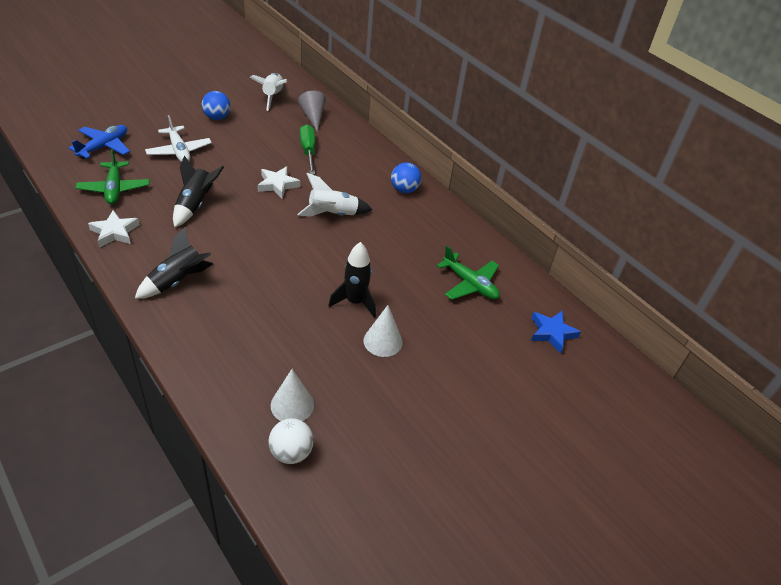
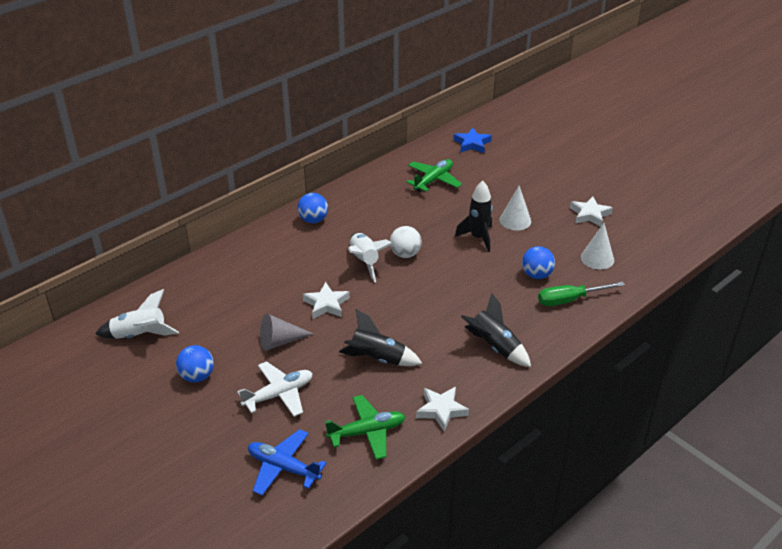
camera: 90 degrees left, 5 degrees down
white ball [269,418,314,464] -> white ball moved to [390,226,422,258]
grey cone [298,91,326,132] -> grey cone moved to [260,314,313,351]
green screwdriver [300,124,315,175] -> green screwdriver moved to [538,281,625,306]
none -> blue ball [522,246,555,279]
none -> white star [570,197,613,227]

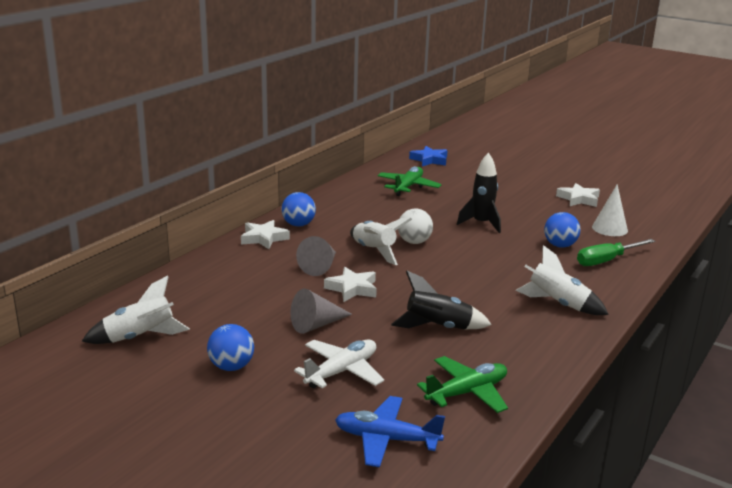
camera: 15 degrees left, 15 degrees down
white star [416,387,469,431] -> white star moved to [241,220,290,249]
black rocket [461,293,531,367] -> white rocket [516,245,609,315]
white cone [499,186,531,230] -> none
none -> grey cone [296,236,336,276]

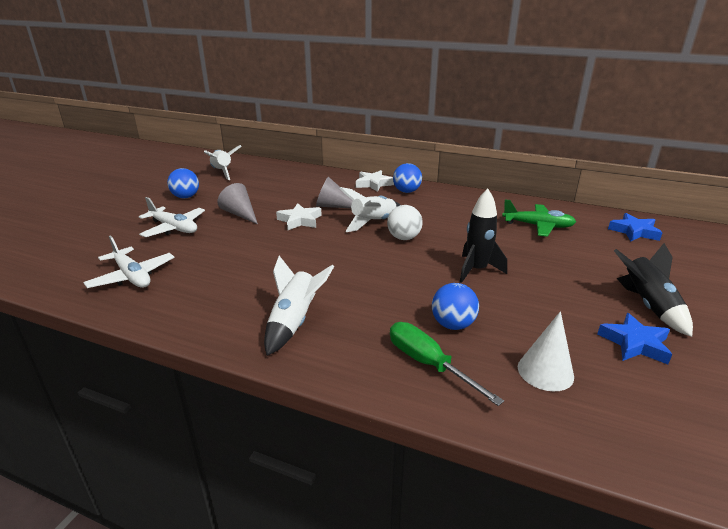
camera: 80 degrees right, 5 degrees up
blue plane [335,396,445,467] -> none
black rocket [391,271,492,329] -> black rocket moved to [614,243,693,337]
green plane [417,356,508,413] -> white plane [83,235,175,288]
white star [556,183,600,207] -> blue star [598,313,672,364]

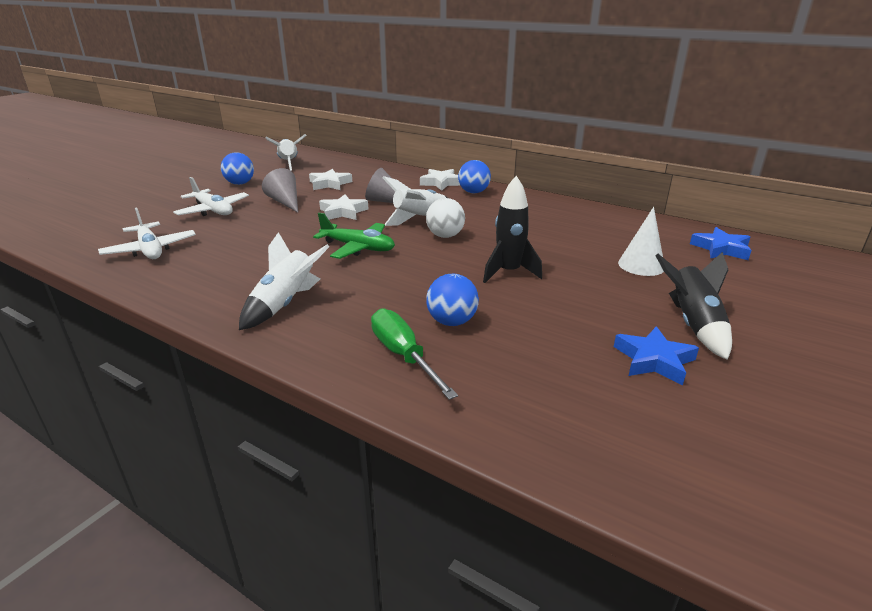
camera: 10 degrees right, 0 degrees up
green plane [502,199,576,237] -> green plane moved to [313,213,395,259]
white cone [518,311,574,391] -> white cone moved to [618,207,664,276]
none -> white star [309,169,352,190]

